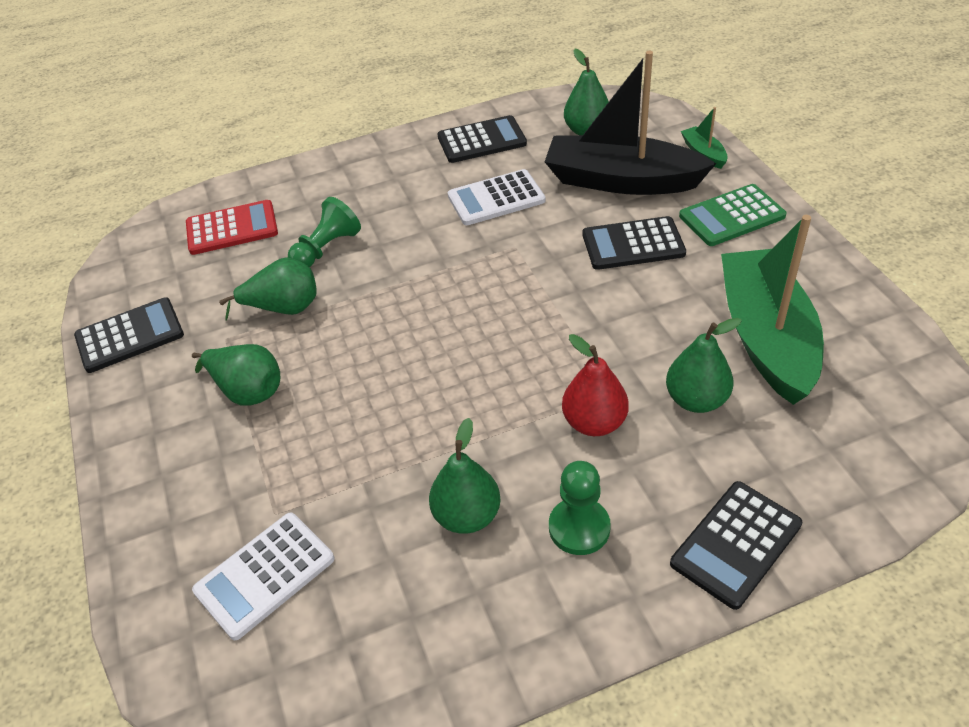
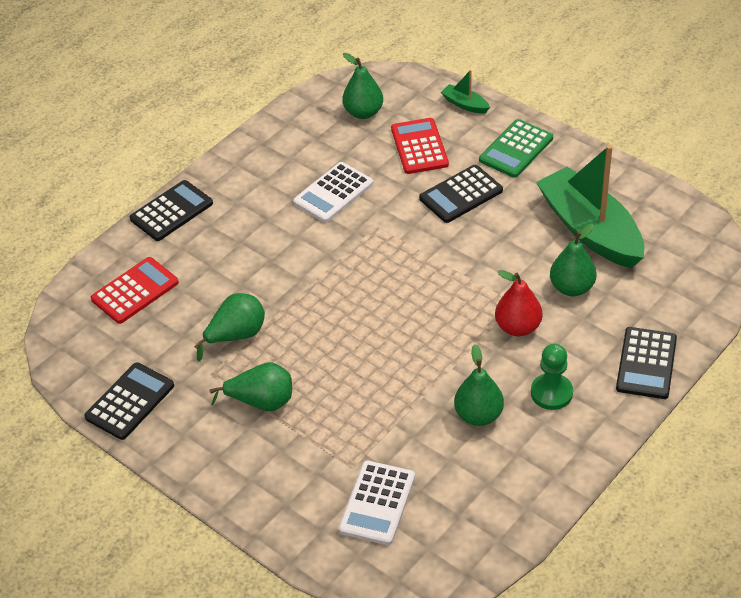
camera: 30 degrees left, 0 degrees up
green pawn [288,197,361,267] -> none
black calculator [437,115,527,163] -> black calculator moved to [130,180,213,241]
black boat [545,51,716,195] -> red calculator [391,118,449,174]

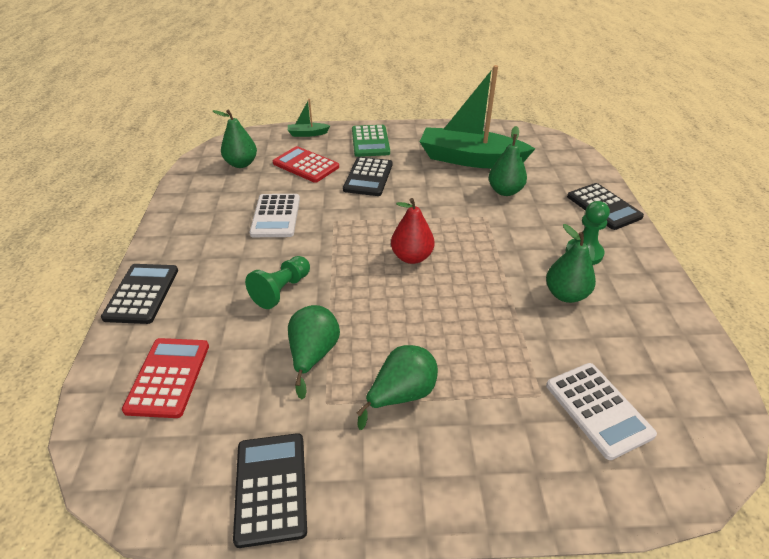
camera: 45 degrees left, 5 degrees down
red pear [495,270,542,336] -> red pear moved to [391,198,435,264]
none -> green pawn [245,256,310,309]

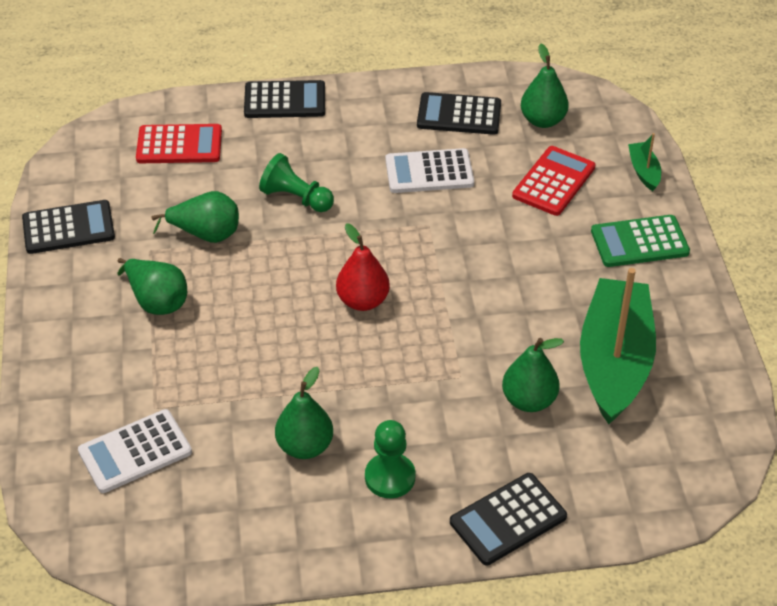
camera: 85 degrees right, 5 degrees up
black calculator [343,157,393,196] -> black calculator moved to [417,92,501,135]

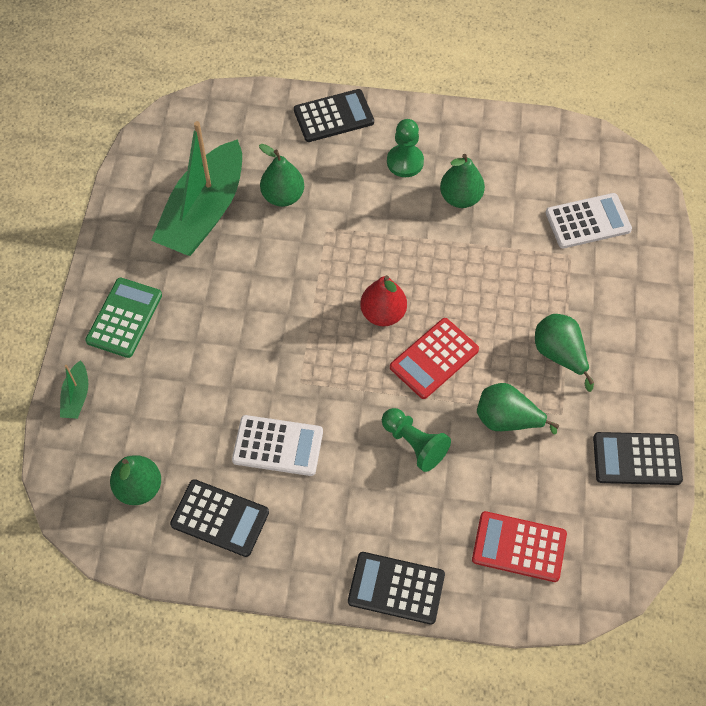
camera: 165 degrees left, 15 degrees up
red calculator [512,146,595,216] -> red calculator moved to [390,318,479,399]
green calculator [591,215,690,267] -> green calculator turned 75 degrees counterclockwise [85,278,162,358]

